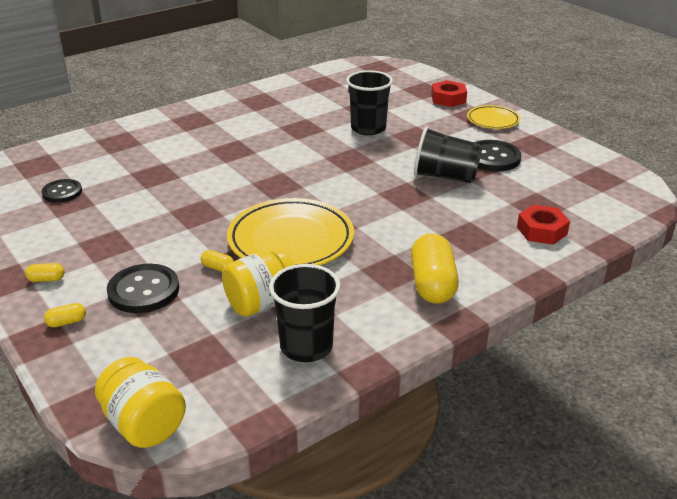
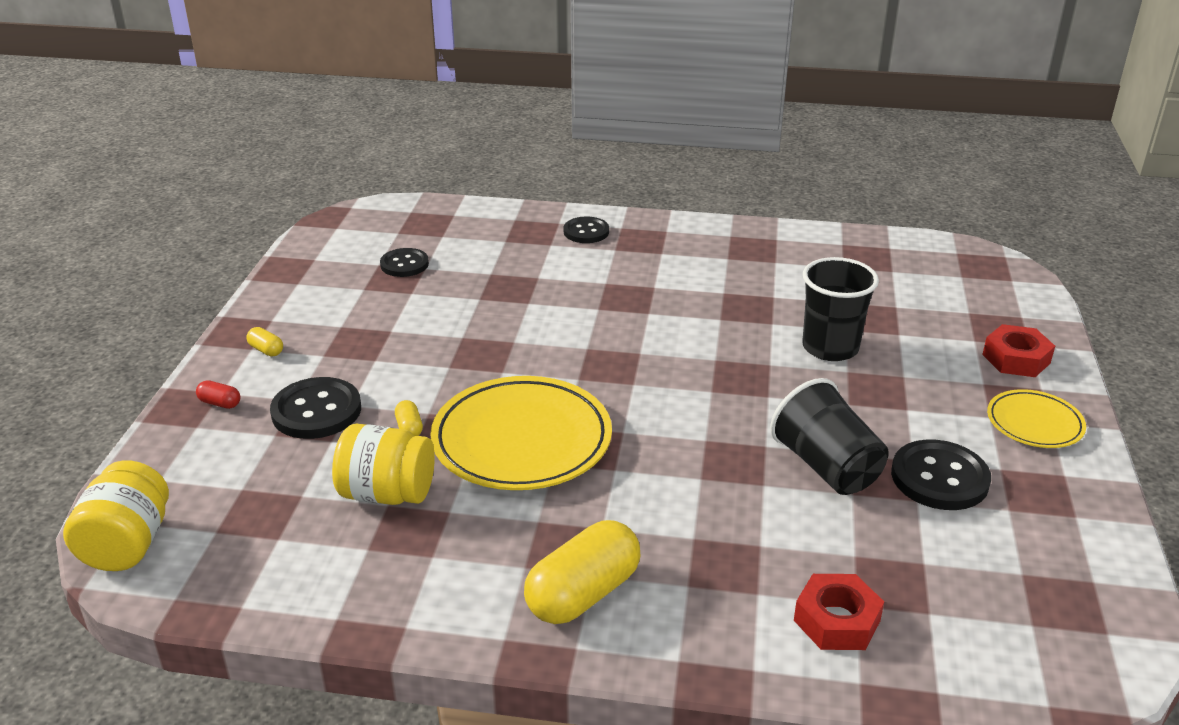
camera: 45 degrees right, 0 degrees up
yellow capsule [44,303,86,327] -> red capsule [196,380,241,409]
black cup [269,264,341,362] -> none
none -> black button [563,217,609,243]

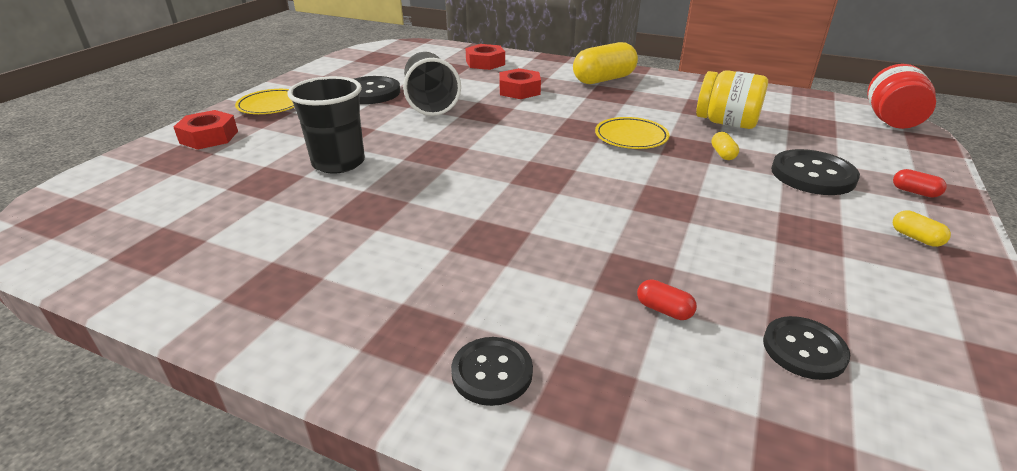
camera: 165 degrees left, 0 degrees up
yellow jar [63,460,169,571] -> red jar [867,64,936,129]
yellow plate [430,376,612,490] -> yellow plate [595,117,669,149], size x0.53
none -> red nut [499,68,541,99]
none -> red capsule [637,279,697,320]

